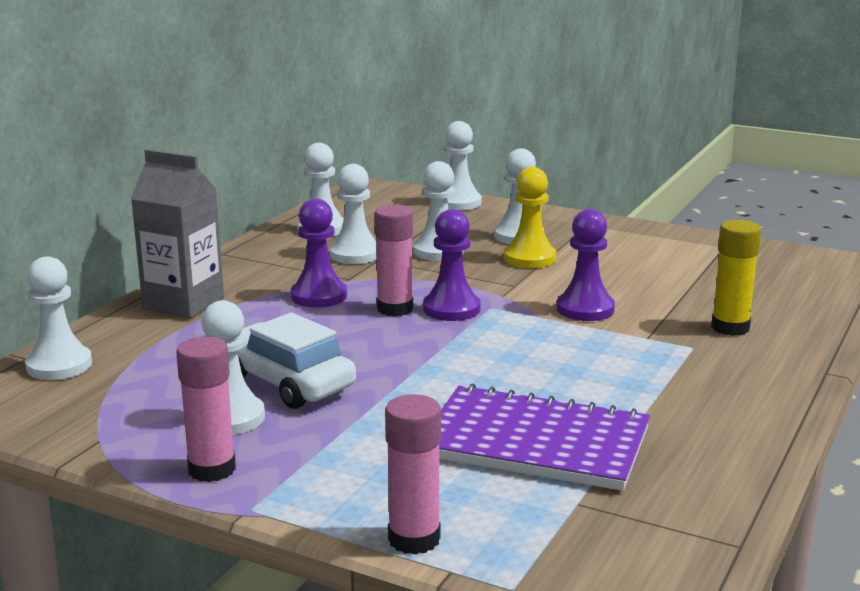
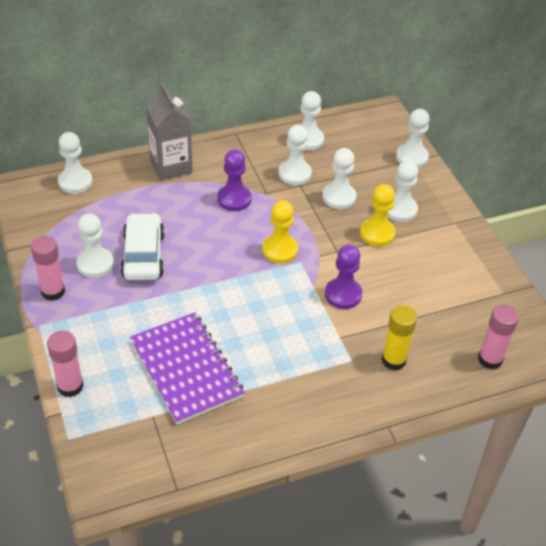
camera: 40 degrees right, 25 degrees up
pink glue stick [374,204,413,317] -> pink glue stick moved to [478,305,519,370]
purple pawn [423,209,481,321] -> yellow pawn [262,200,298,264]

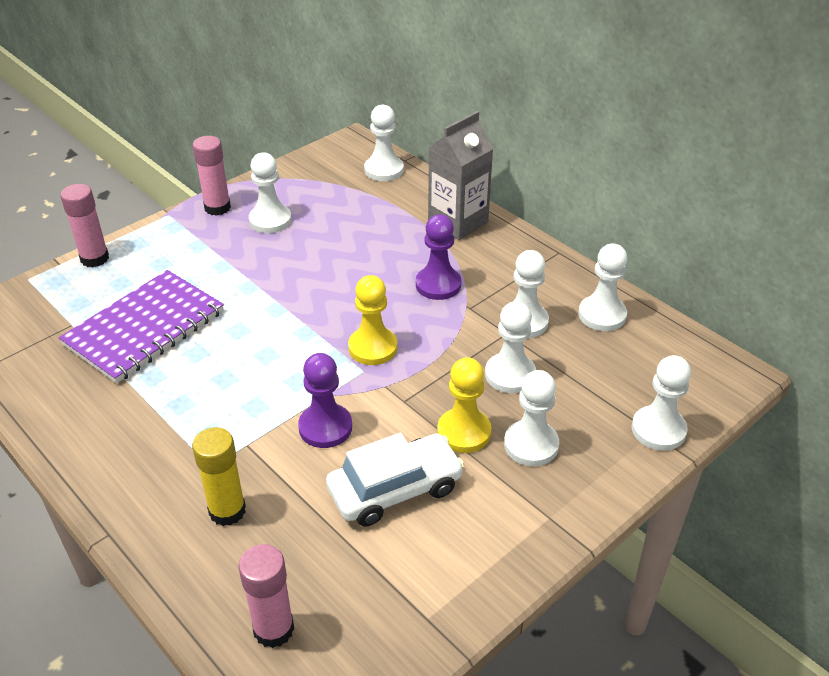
camera: 70 degrees right, 5 degrees down
white car [121,213,165,280] -> white car moved to [326,433,464,526]

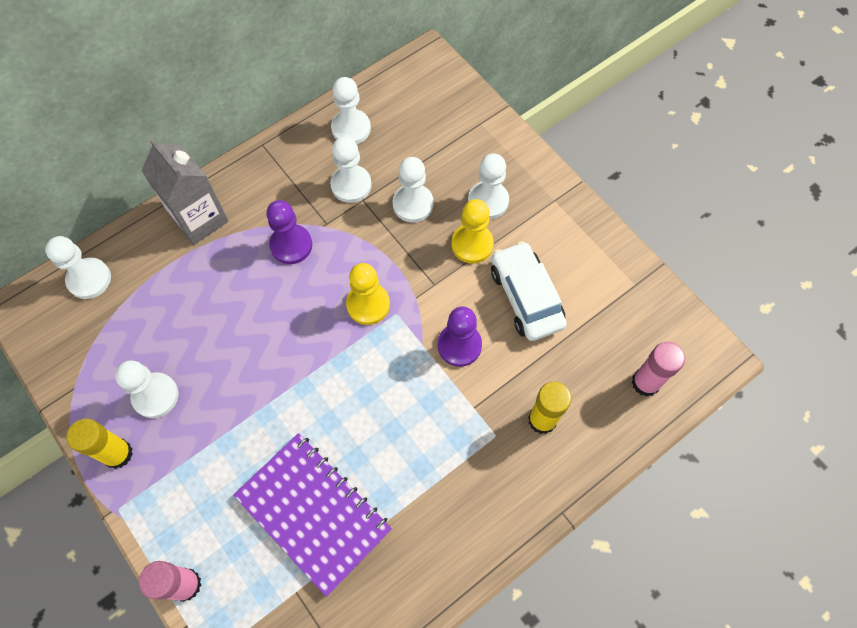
camera: 85 degrees left, 25 degrees up
pink glue stick [193,136,231,216] -> yellow glue stick [67,418,133,469]
white pawn [632,355,691,451] -> none

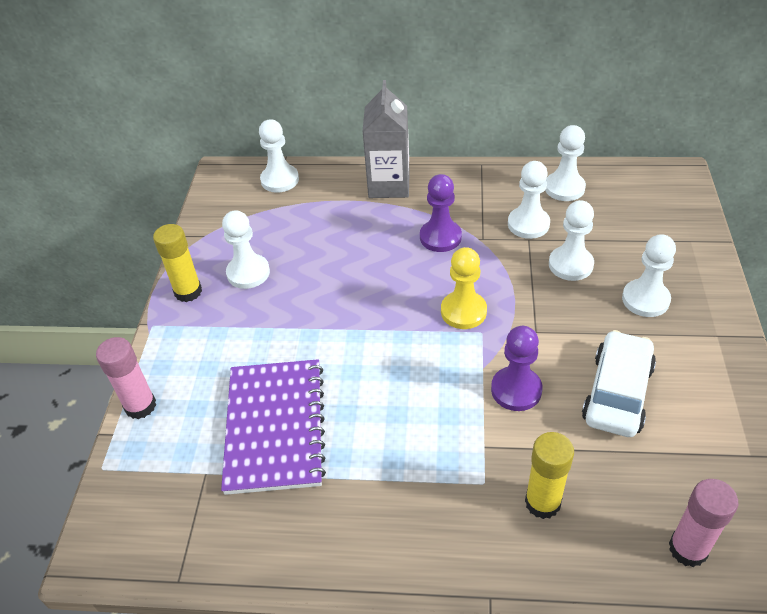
camera: 45 degrees right, 20 degrees down
yellow pawn [452,199,494,263] -> none

